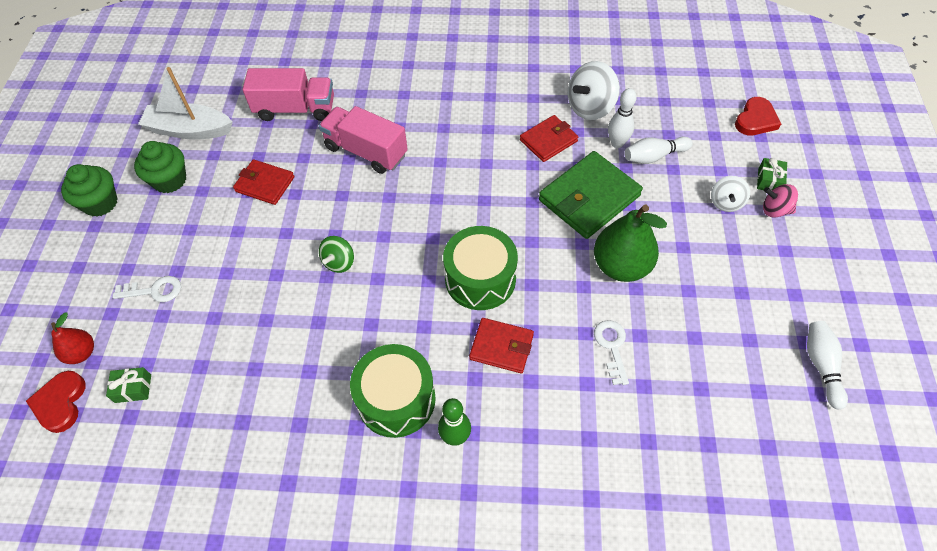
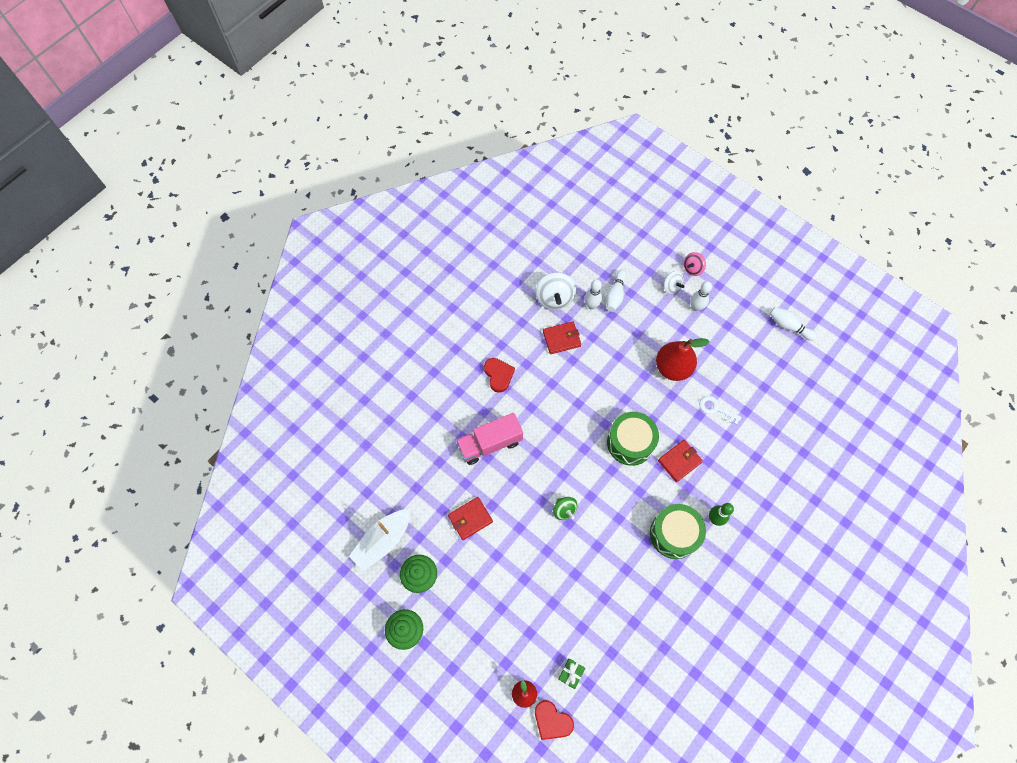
camera: 55 degrees left, 10 degrees up
white key [113,276,181,302] -> none
pink truck [243,68,334,121] -> none
red wallet [520,115,578,162] -> red wallet turned 75 degrees clockwise [543,322,581,354]
green wallet [539,151,643,239] -> none
green pear [594,205,667,282] -> red pear [656,338,710,381]
red heart [735,97,781,136] -> red heart moved to [484,358,515,393]
green gift [757,158,787,190] -> none
none -> white bowling pin [690,281,712,311]

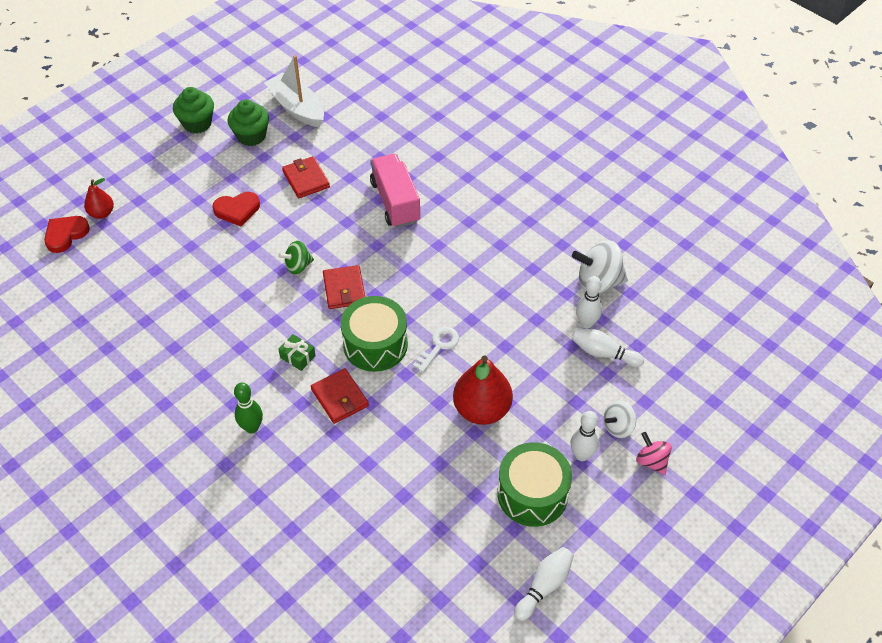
camera: 95 degrees right, 15 degrees down
red heart [484,358,515,393] -> red heart moved to [212,192,260,226]
red wallet [543,322,581,354] -> red wallet moved to [323,265,365,309]
green gift [558,659,586,689] -> green gift moved to [278,334,316,371]
green drum [650,504,706,559] -> green drum moved to [497,442,572,527]
white key [699,396,741,425] -> white key moved to [413,327,459,372]

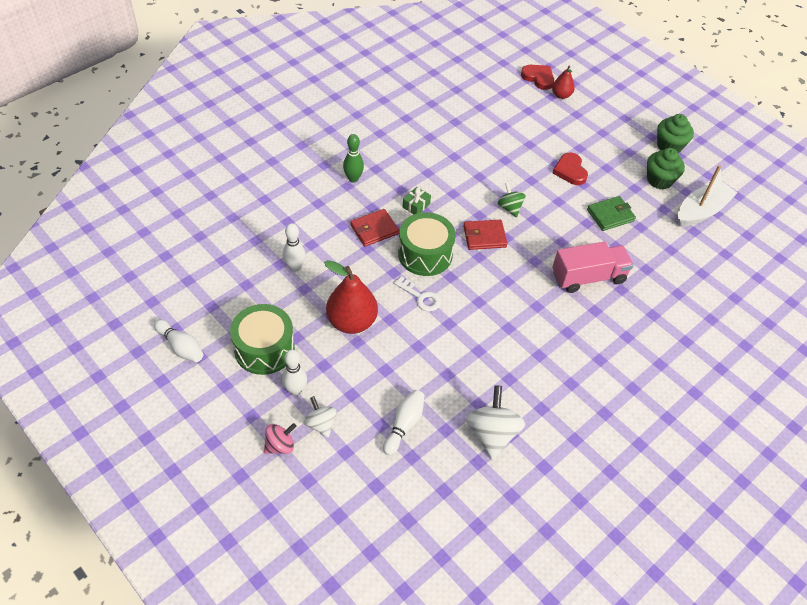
camera: 90 degrees right, 0 degrees up
red wallet [282,156,330,198] -> green wallet [587,196,636,231]
white bowling pin [576,276,602,328] -> white bowling pin moved to [283,223,306,272]

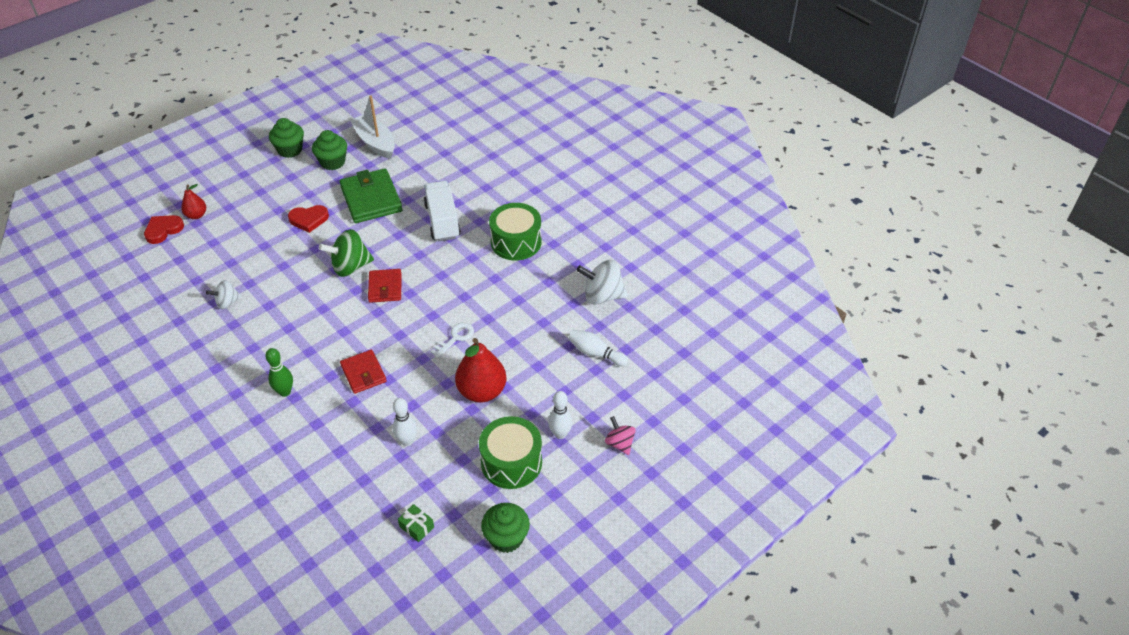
camera: 85 degrees left, 5 degrees down
white bowling pin [154,319,203,362] -> green cupcake [481,503,530,553]
white spinning top [304,396,337,437] -> white spinning top moved to [206,280,242,309]
green drum [398,212,456,276] -> green drum moved to [489,203,542,260]
green gift [403,187,431,214] -> green gift moved to [398,504,434,542]
green spinning top [498,182,525,217] -> green spinning top [319,229,374,277], size x1.68
pink truck [552,242,634,293] -> white truck [424,181,461,242]
green wallet [587,196,636,231] -> green wallet [340,168,403,223], size x1.67

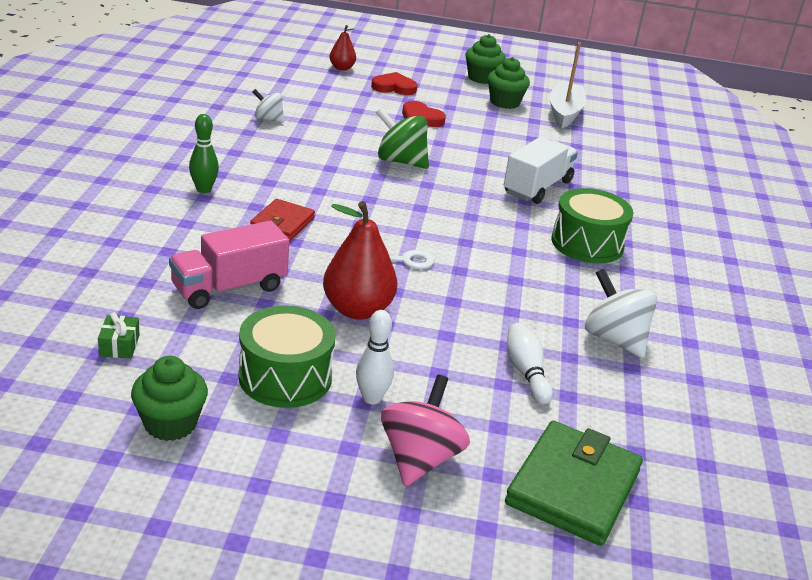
camera: 45 degrees right, 15 degrees down
red heart [144,215,184,244] -> red heart moved to [371,72,417,95]
green wallet [340,168,403,223] -> green wallet moved to [505,421,643,546]
red wallet [368,269,402,303] -> none
white bowling pin [393,398,417,446] -> pink truck [169,221,289,309]
pink spinning top [605,416,636,455] -> pink spinning top [381,375,470,486], size x1.68

